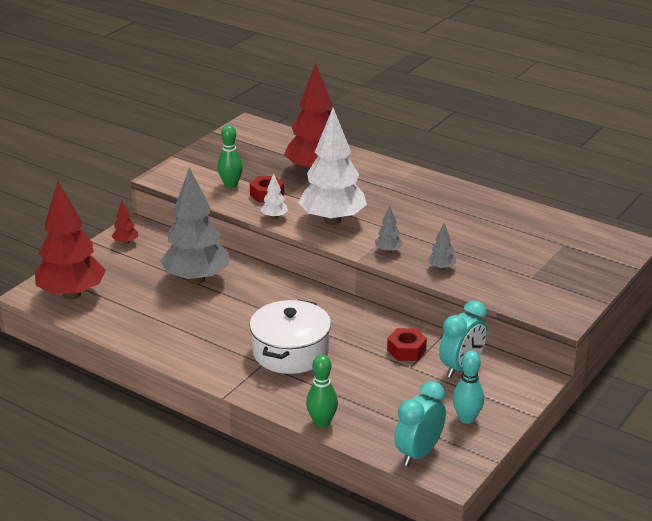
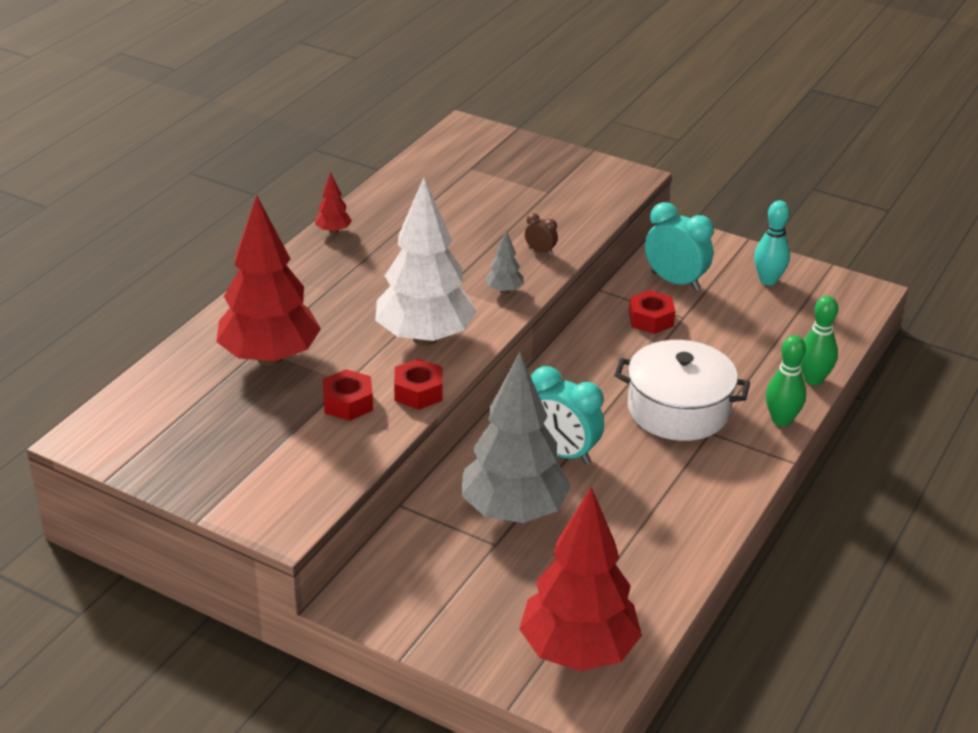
camera: 95 degrees left, 5 degrees up
red tree [112,201,138,244] -> red tree moved to [315,172,352,234]
green bowling pin [217,125,243,188] -> green bowling pin moved to [766,335,806,427]
white tree [261,173,288,219] -> red nut [394,359,443,410]
turquoise clock [395,381,446,466] -> turquoise clock moved to [531,366,604,465]
grey tree [428,223,456,270] -> brown clock [525,213,558,255]

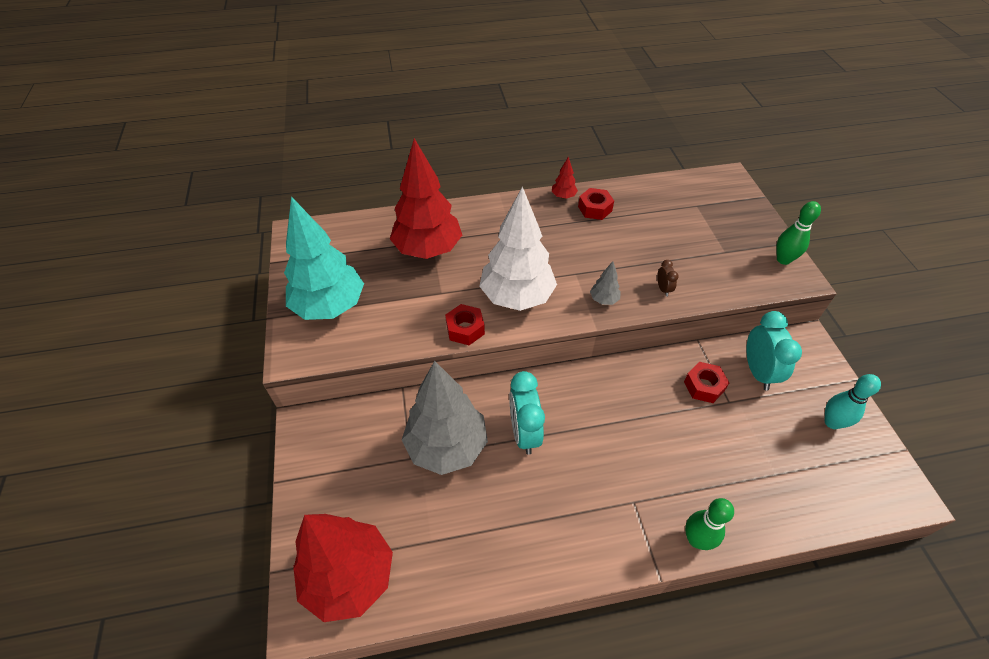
camera: 50 degrees right, 15 degrees up
red nut [323,369,373,421] -> red nut moved to [578,188,614,220]
white pot [614,340,750,441] -> none
green bowling pin [800,296,838,385] -> green bowling pin moved to [776,201,821,265]
none -> turquoise tree [284,196,364,320]

